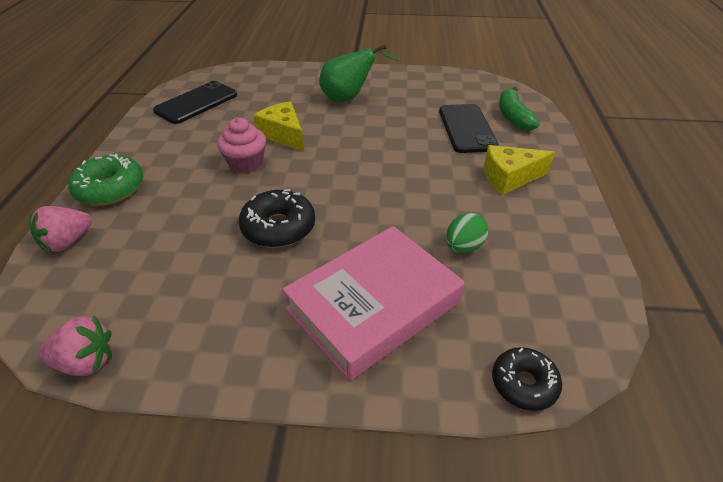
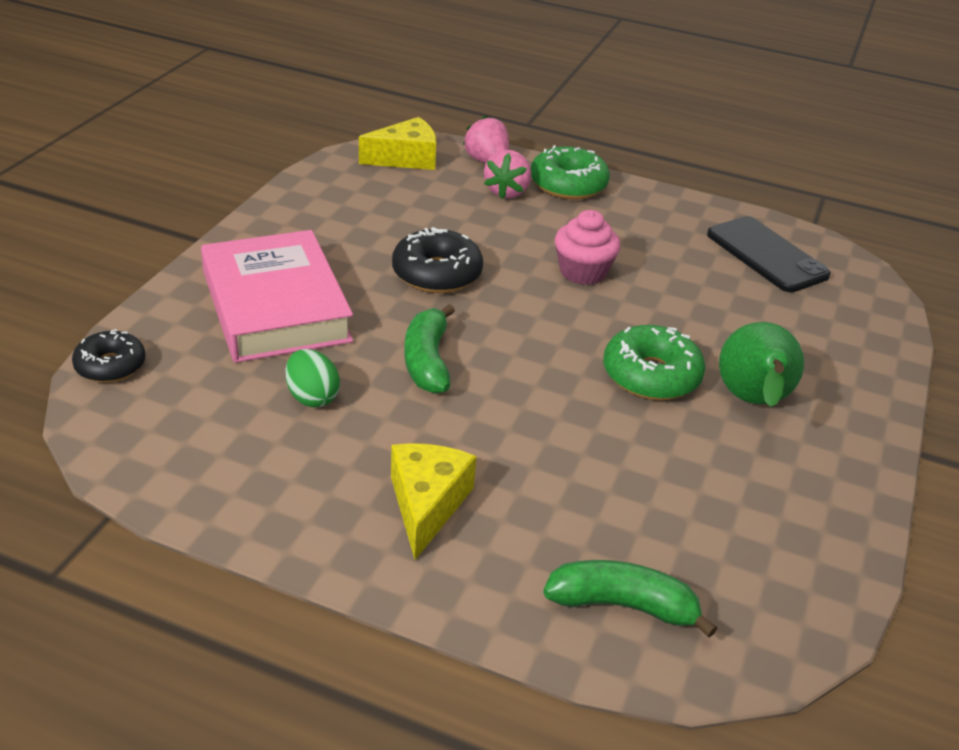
camera: 105 degrees right, 5 degrees down
pink strawberry [39,316,112,376] -> pink strawberry moved to [484,150,531,199]
yellow cheese [253,101,304,152] -> yellow cheese moved to [359,117,436,170]
black phone [439,104,499,153] -> none
none -> green banana [404,304,455,394]
none -> green donut [604,325,706,400]

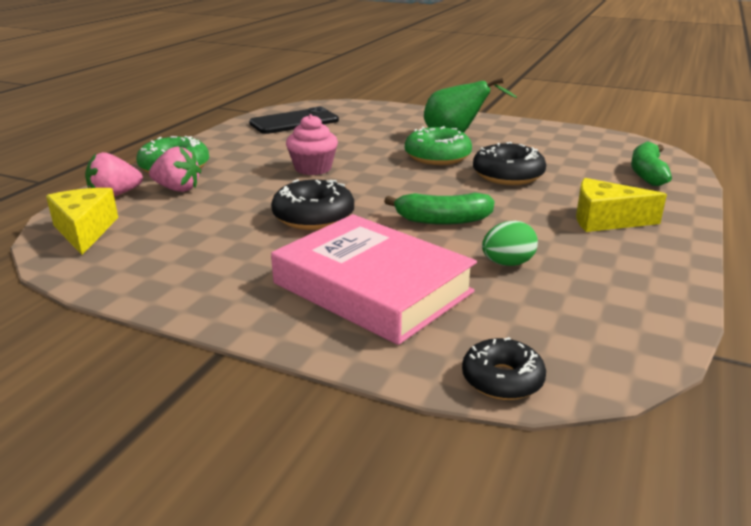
camera: 85 degrees left, 10 degrees down
pink book [201,230,353,363] -> pink book turned 60 degrees clockwise [271,214,477,345]
none -> black donut [473,142,546,185]

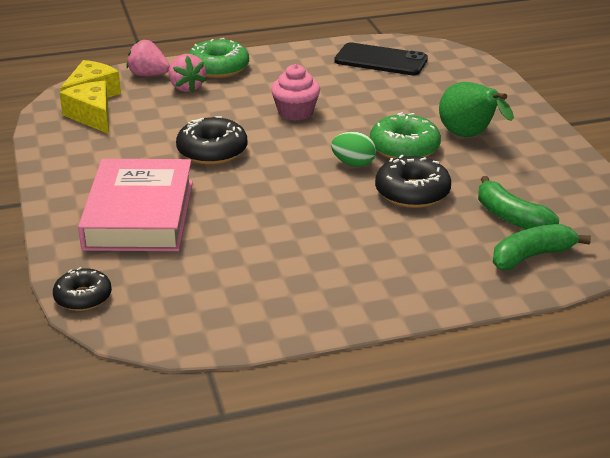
camera: 50 degrees right, 5 degrees up
green banana [384,193,495,225] -> green banana moved to [478,176,559,229]
green egg [482,221,538,266] -> green egg moved to [331,132,376,167]
yellow cheese [576,178,667,232] -> yellow cheese moved to [59,81,109,134]

